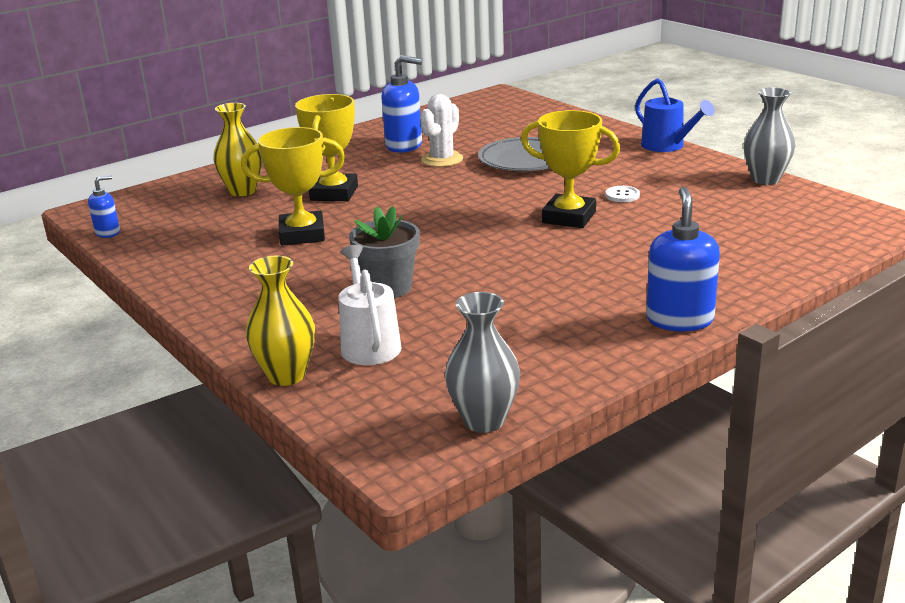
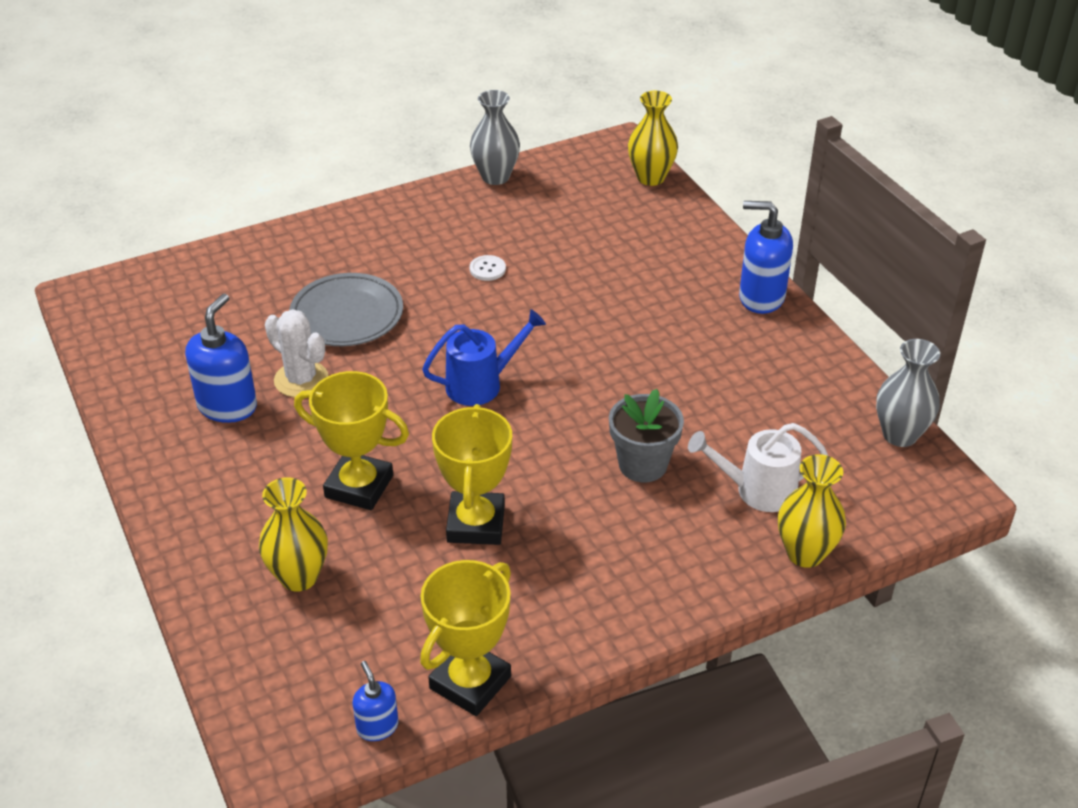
camera: 80 degrees left, 15 degrees up
yellow trophy [521,110,620,228] -> yellow trophy moved to [420,560,511,716]
blue watering can [635,78,715,152] -> blue watering can moved to [422,309,546,406]
none -> yellow vase [628,91,678,186]

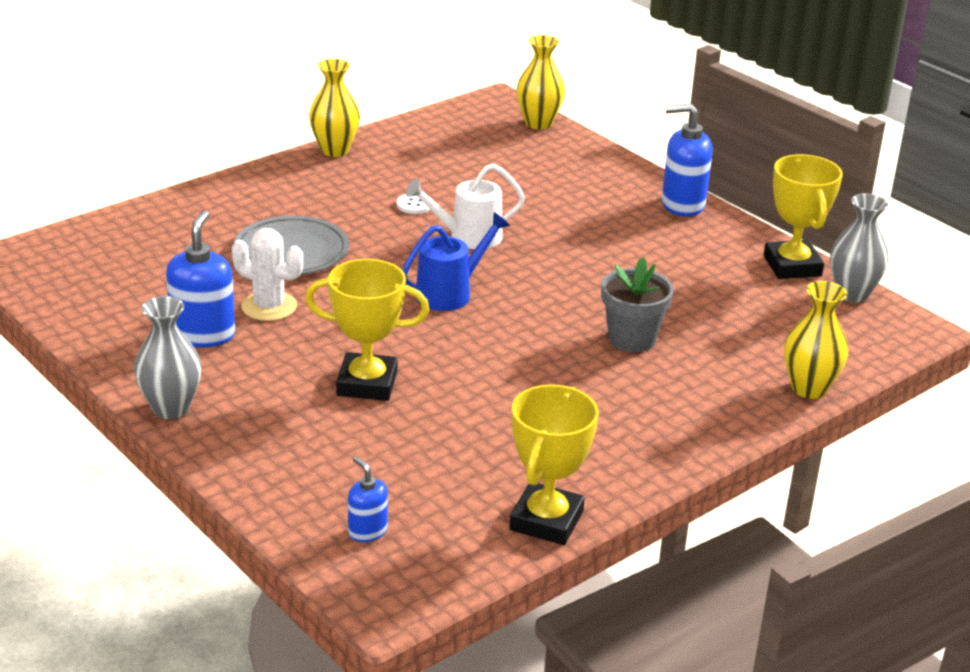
camera: 15 degrees left, 10 degrees down
yellow vase [259,477,328,592] -> yellow vase moved to [309,59,360,157]
blue soap dispenser [352,661,398,741] -> blue soap dispenser moved to [348,456,388,542]
yellow trophy [432,404,512,545] -> yellow trophy moved to [764,154,843,279]
grey vase [470,90,520,185] -> grey vase moved to [134,296,202,419]
white watering can [688,423,828,512] -> white watering can moved to [406,164,525,249]

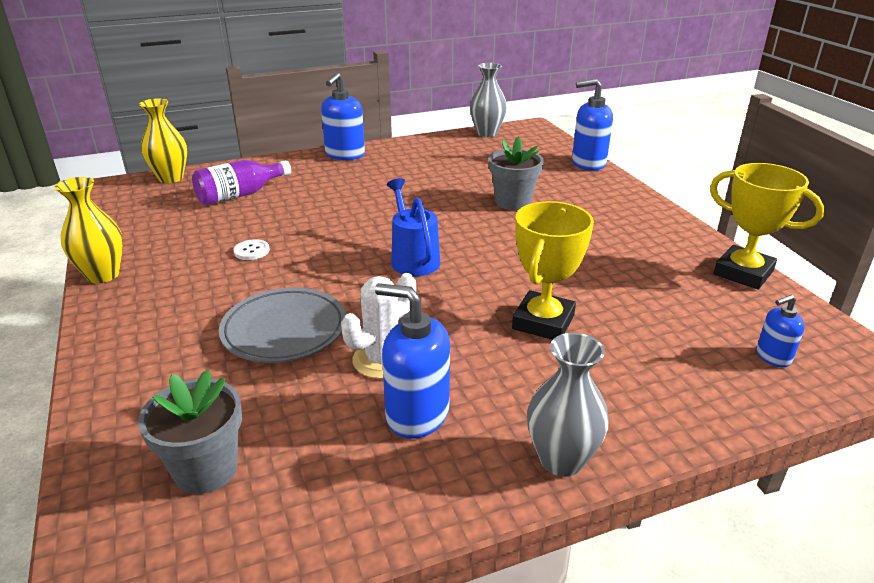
camera: 70 degrees left, 0 degrees up
white watering can [406,164,525,249] -> none
yellow trophy [764,154,843,279] -> none
yellow vase [784,281,849,399] -> blue soap dispenser [572,79,613,171]
none -> grey flower pot [138,369,242,494]
none -> purple bottle [192,160,291,205]

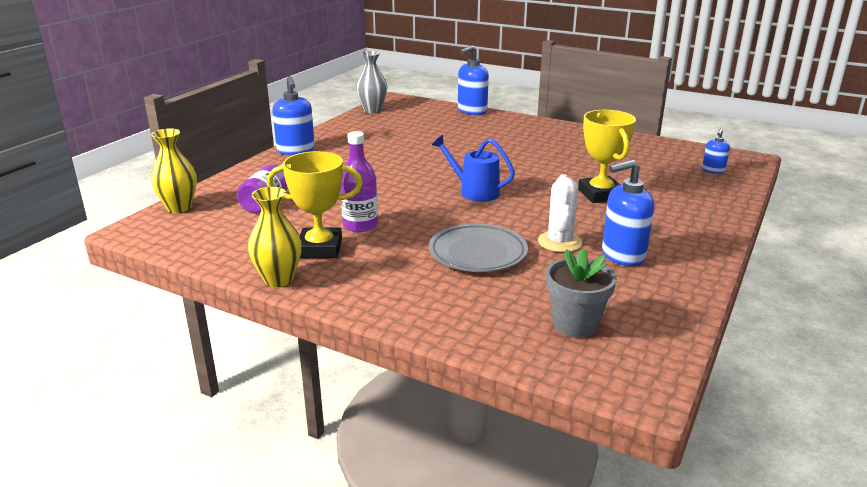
camera: 40 degrees left, 5 degrees down
white button [233,239,270,260] -> purple bottle [341,131,378,232]
grey flower pot [489,136,544,210] -> none
grey vase [527,333,609,477] -> none
yellow trophy [710,163,824,289] -> yellow trophy moved to [267,151,363,258]

